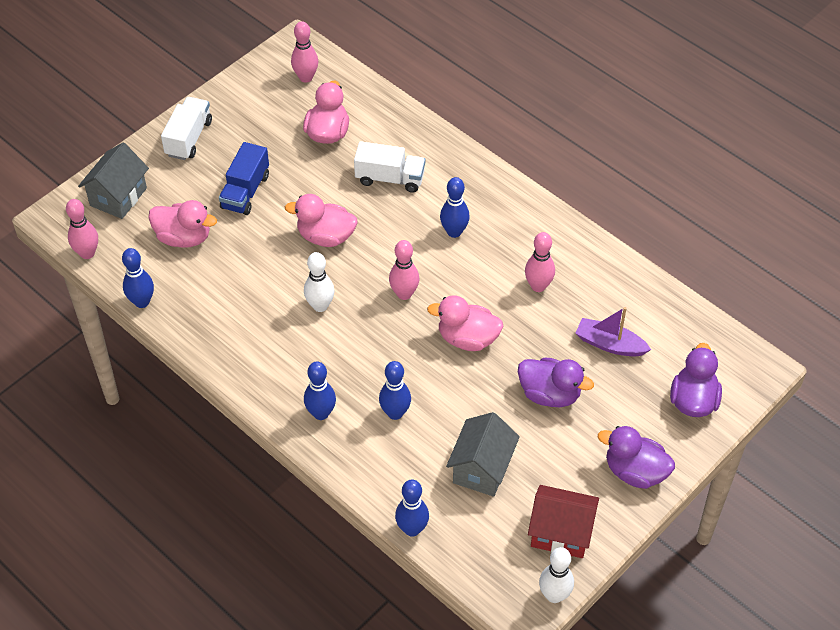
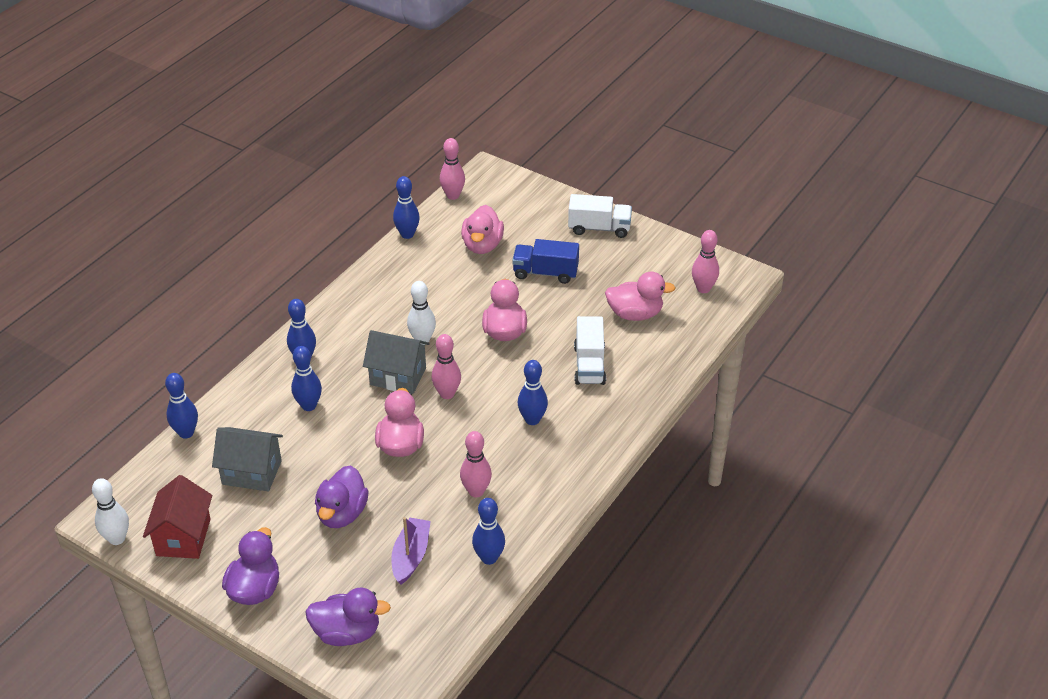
camera: 80 degrees right, 10 degrees down
grey house [78,143,149,219] -> grey house moved to [363,330,430,394]
none -> blue bowling pin [472,498,505,565]

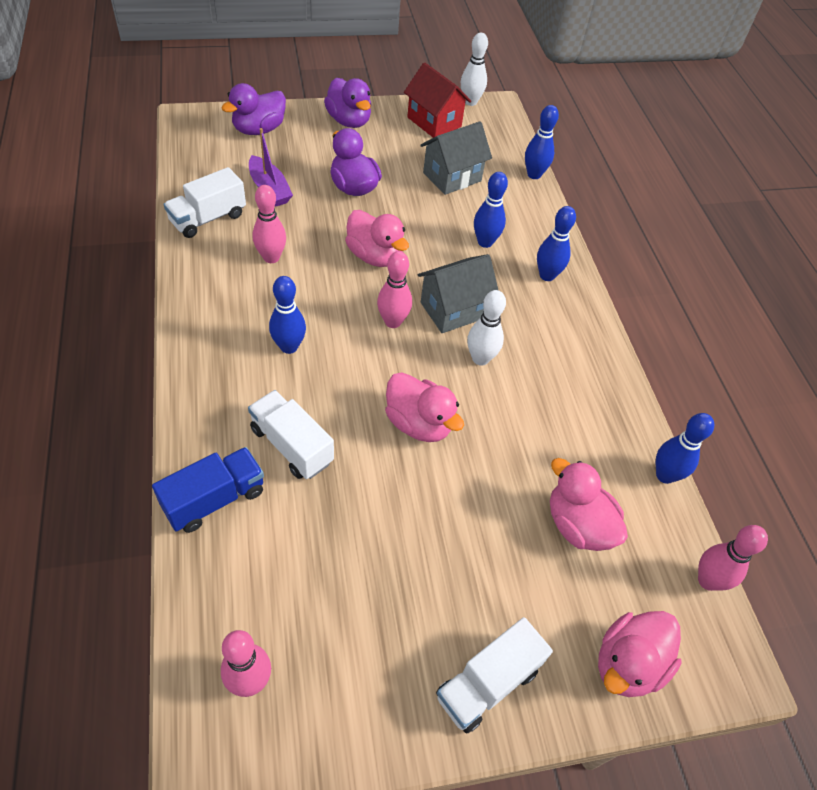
camera: 130 degrees right, 10 degrees up
blue bowling pin [472,498,505,565] -> white truck [164,167,246,238]
blue truck [512,239,579,284] -> blue truck moved to [152,447,264,533]
pink duck [605,271,675,321] -> pink duck moved to [598,611,682,697]

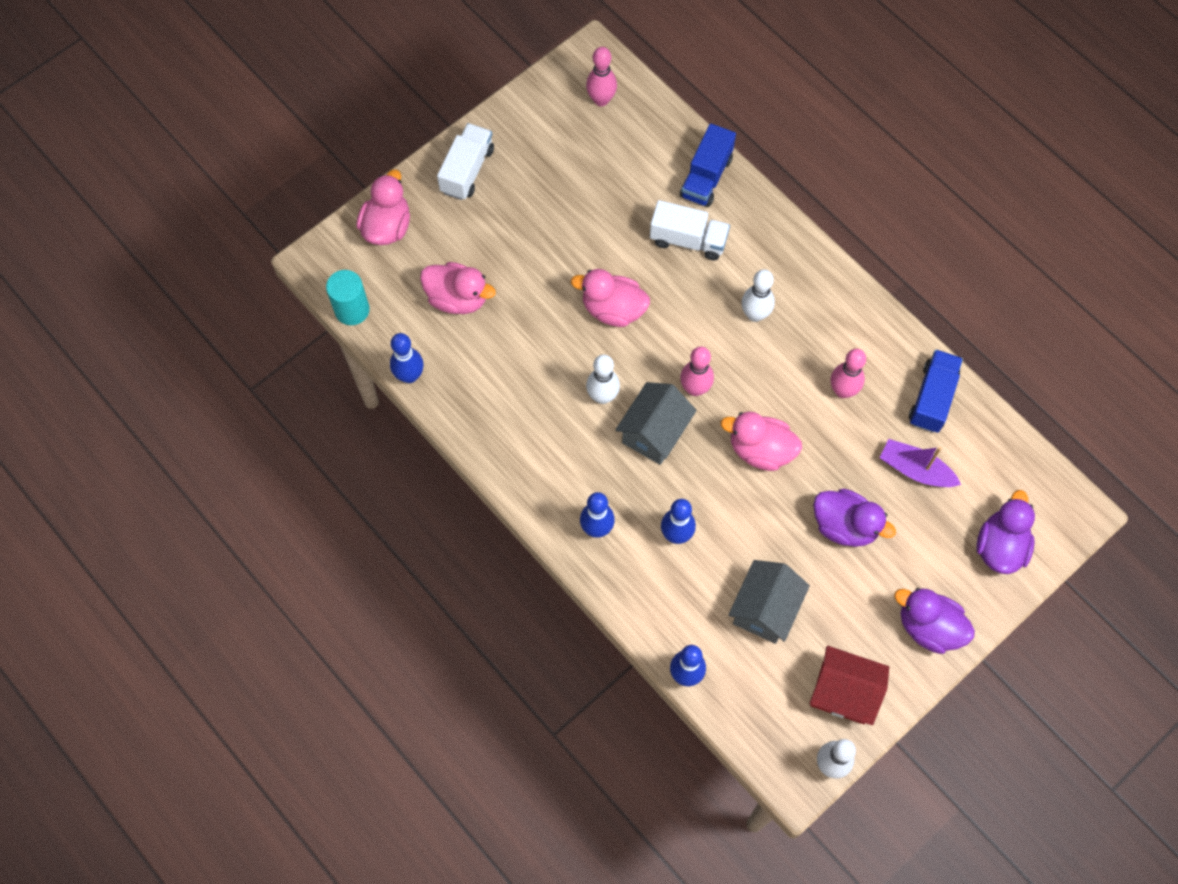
camera: 155 degrees right, 15 degrees up
white truck [164,167,246,238] -> blue truck [909,349,963,433]
blue bowling pin [269,276,306,354] -> white bowling pin [742,269,775,322]
pink bowling pin [698,525,768,591] -> turquoise cylinder [326,270,370,325]

